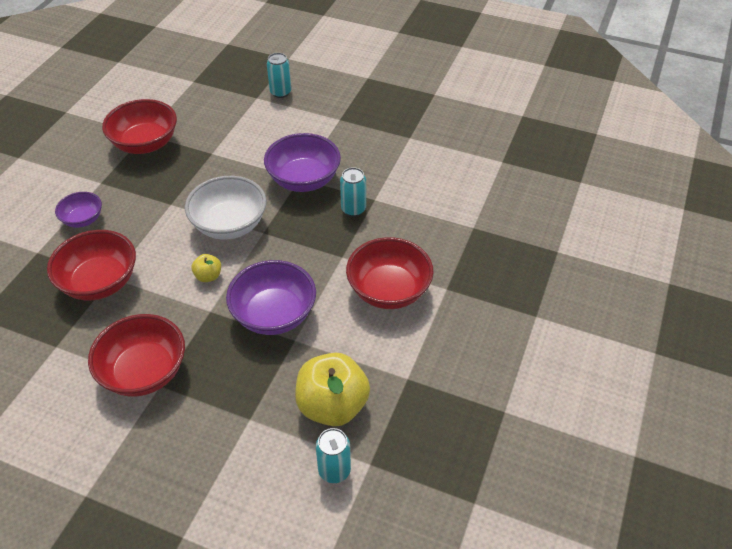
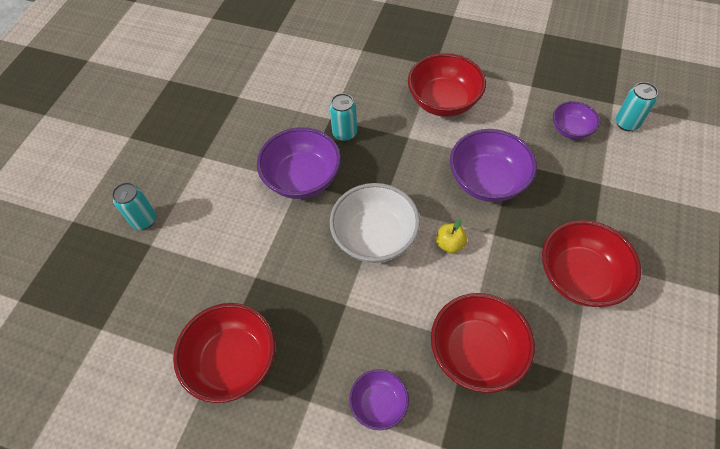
camera: 90 degrees left, 10 degrees up
yellow apple [295,353,370,426] -> purple bowl [553,101,600,139]

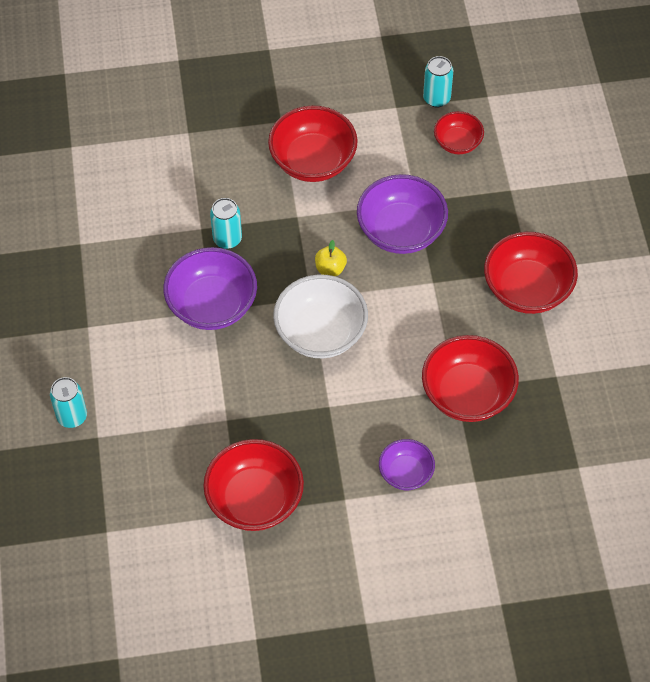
camera: 30 degrees left, 0 degrees up
yellow apple [436,220,467,253] -> yellow apple moved to [315,240,347,276]
purple bowl [553,101,600,139] -> red bowl [434,111,484,154]
turquoise can [616,82,658,131] -> turquoise can moved to [423,56,454,108]

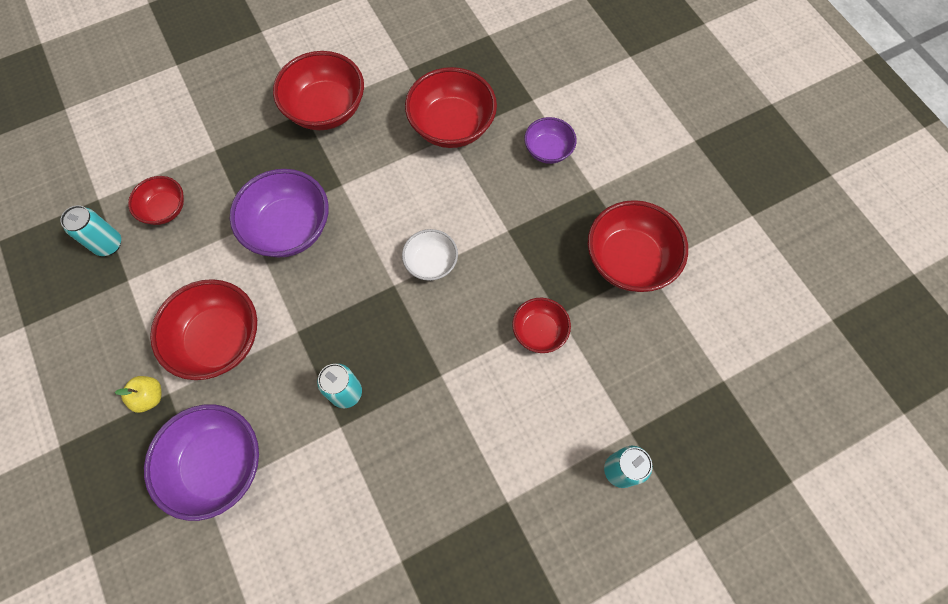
camera: 110 degrees left, 10 degrees up
purple bowl [163,247,257,330] -> purple bowl moved to [144,404,259,521]
white bowl [273,274,368,358] -> white bowl [402,229,458,281], size x0.57
yellow apple [315,240,347,276] -> yellow apple moved to [115,376,161,413]
none -> red bowl [512,298,571,353]

